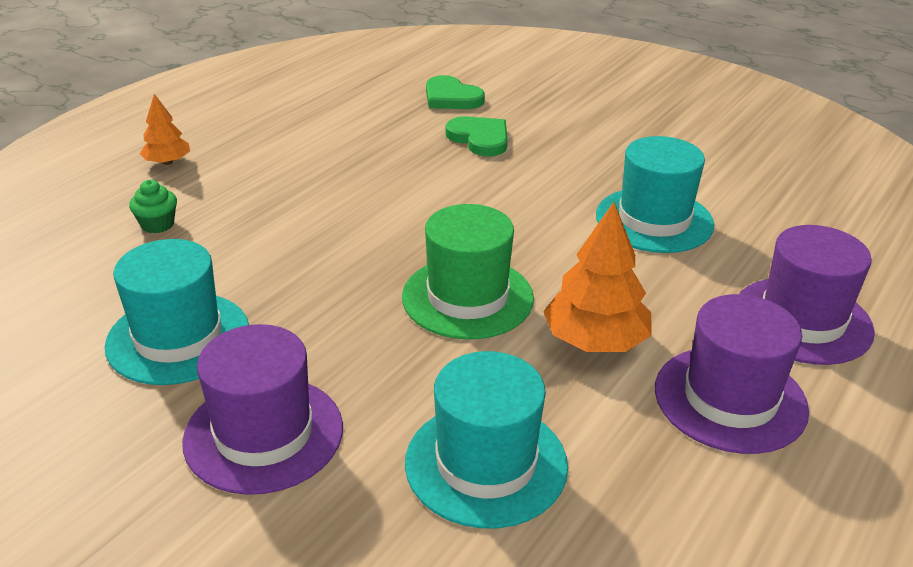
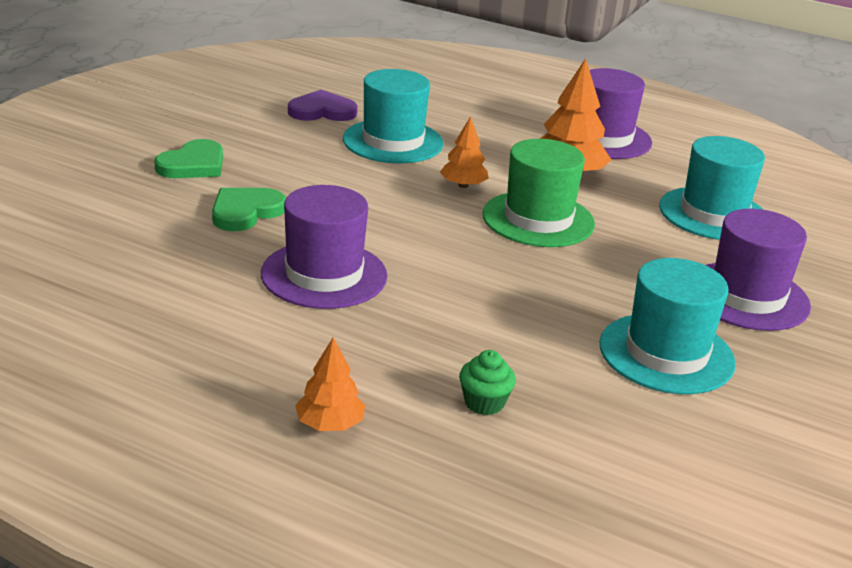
camera: 100 degrees left, 5 degrees down
green heart [426,75,485,109] -> green heart moved to [154,139,223,178]
purple hat [739,225,875,365] -> purple hat moved to [261,185,387,309]
none -> purple heart [288,90,357,121]
none -> orange tree [440,116,489,188]

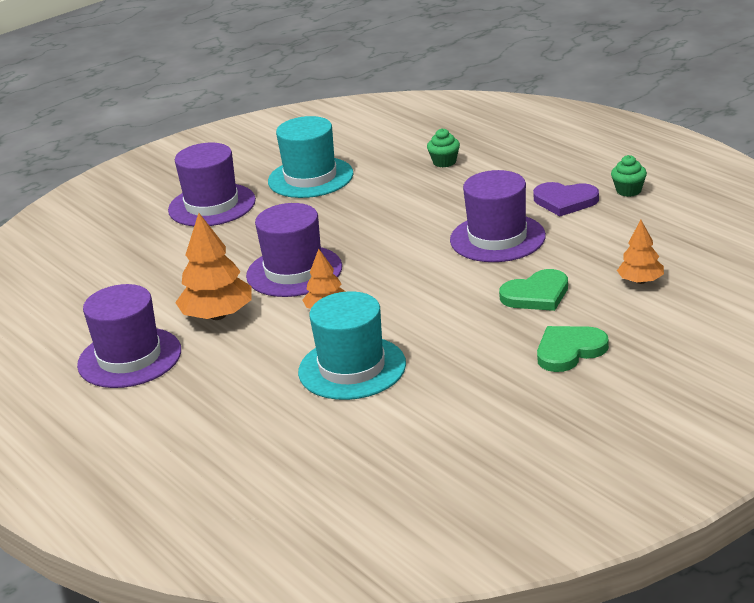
camera: 150 degrees left, 0 degrees up
purple heart [288,90,357,121] -> purple heart moved to [533,182,599,216]
orange tree [295,337,365,431] -> orange tree moved to [617,220,664,284]
green hat [483,139,595,247] -> purple hat [246,203,342,297]
turquoise hat [659,136,765,240] -> none
none -> green cupcake [611,155,647,197]

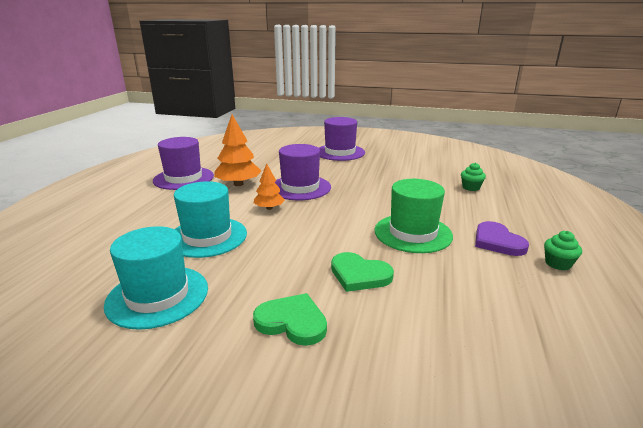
camera: 50 degrees right, 5 degrees down
turquoise hat [268,116,353,198] -> turquoise hat moved to [104,226,208,330]
purple hat [450,170,546,262] -> green hat [374,179,453,253]
orange tree [617,220,664,284] -> none

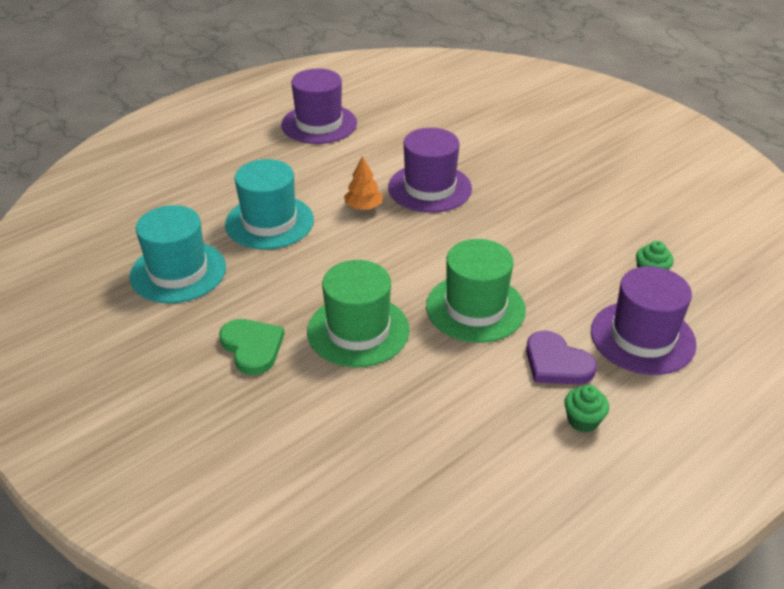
camera: 35 degrees right, 15 degrees up
orange tree [214,115,261,186] -> none
purple hat [319,117,365,161] -> purple hat moved to [591,266,697,375]
green heart [331,252,394,292] -> green hat [307,260,410,367]
purple heart [475,221,529,256] -> purple heart turned 60 degrees counterclockwise [526,331,597,384]

